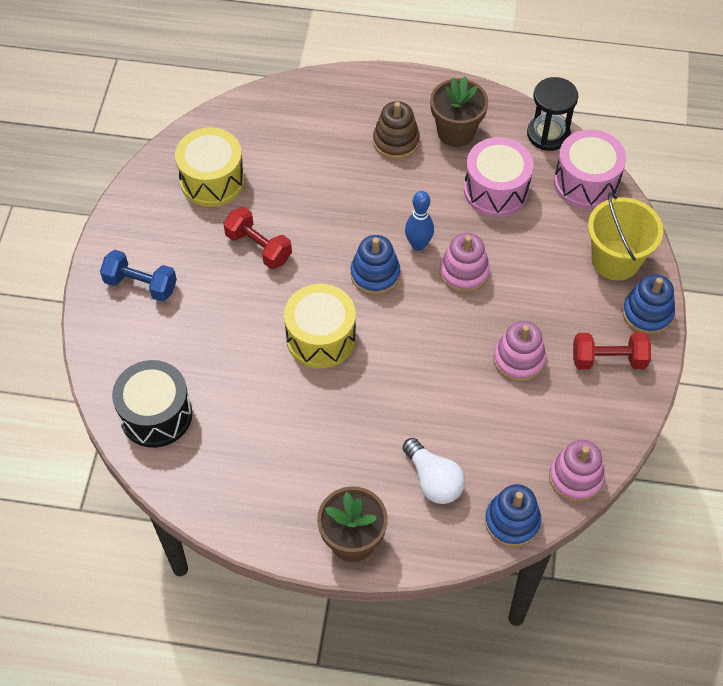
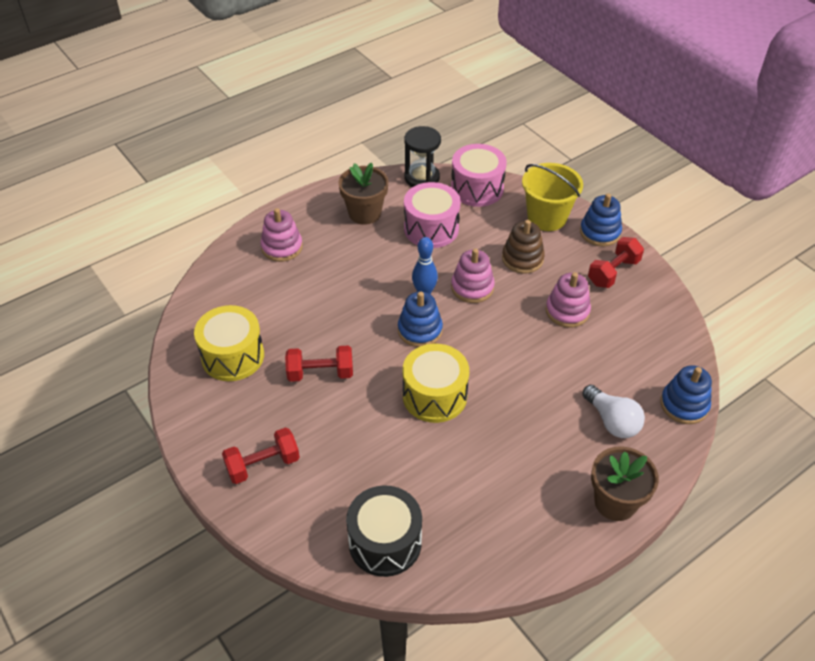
camera: 45 degrees left, 10 degrees down
blue dumbbell [100,250,177,302] -> red dumbbell [222,427,300,484]
brown stacking toy [373,101,420,160] -> brown stacking toy moved to [502,220,545,274]
white light bulb [402,438,465,504] -> white light bulb turned 45 degrees clockwise [582,385,645,438]
pink stacking toy [549,440,605,502] -> pink stacking toy moved to [260,208,303,262]

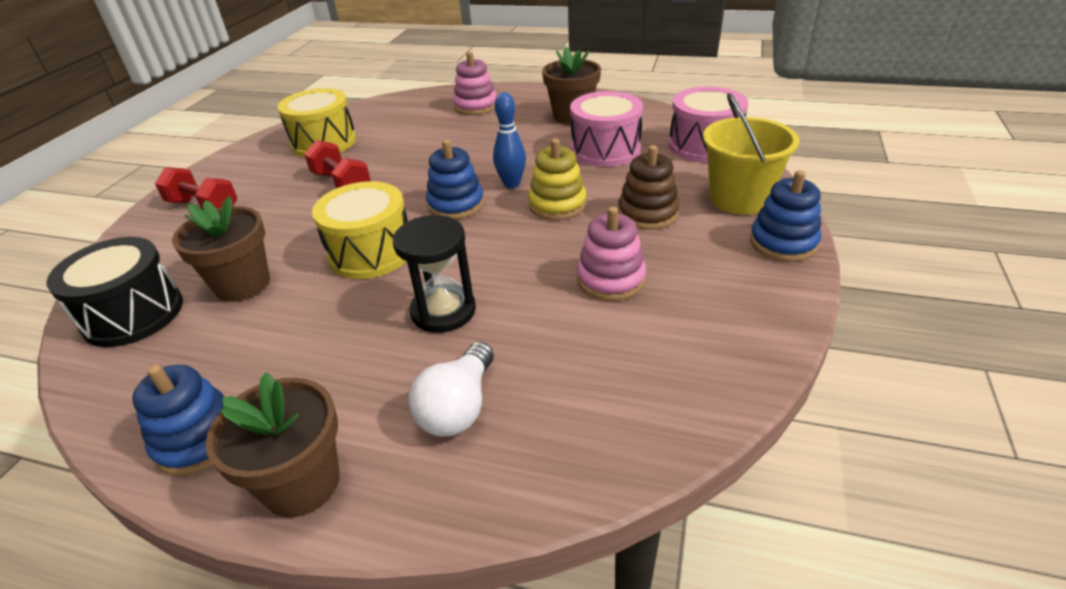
camera: 55 degrees right, 10 degrees down
black hourglass [404,126,441,187] -> black hourglass moved to [393,215,476,333]
pink stacking toy [451,248,495,303] -> yellow stacking toy [528,138,586,220]
red dumbbell [588,237,644,288] -> none
blue stacking toy [660,365,712,424] -> blue stacking toy moved to [132,364,225,476]
none -> brown flower pot [172,196,270,302]

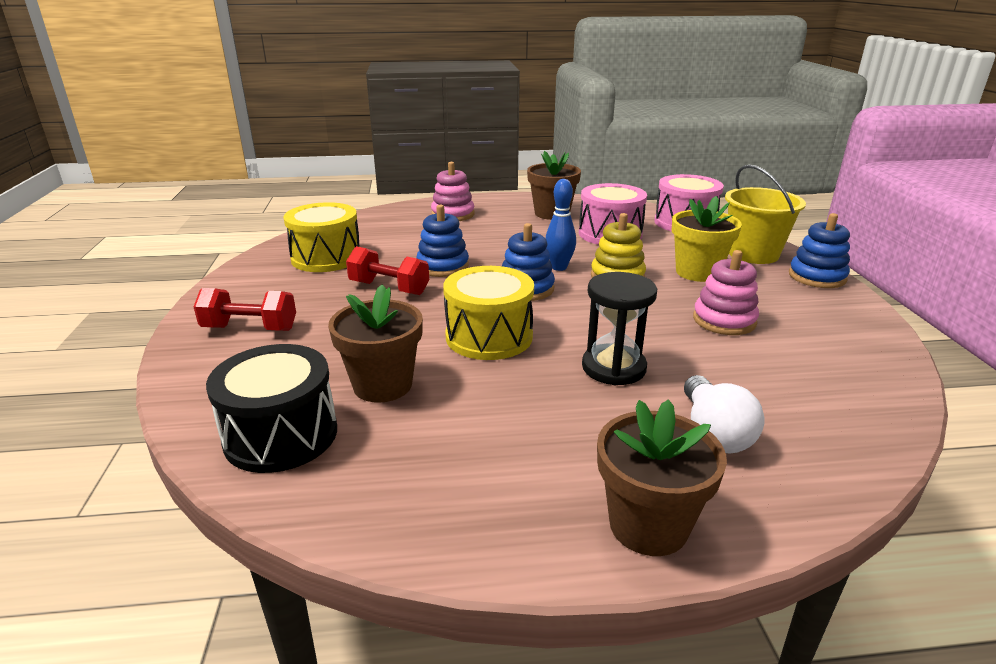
camera: 25 degrees left, 10 degrees down
blue stacking toy [132,364,225,476] -> blue stacking toy moved to [416,205,469,277]
brown stacking toy [618,145,680,230] -> yellow flower pot [671,196,742,282]

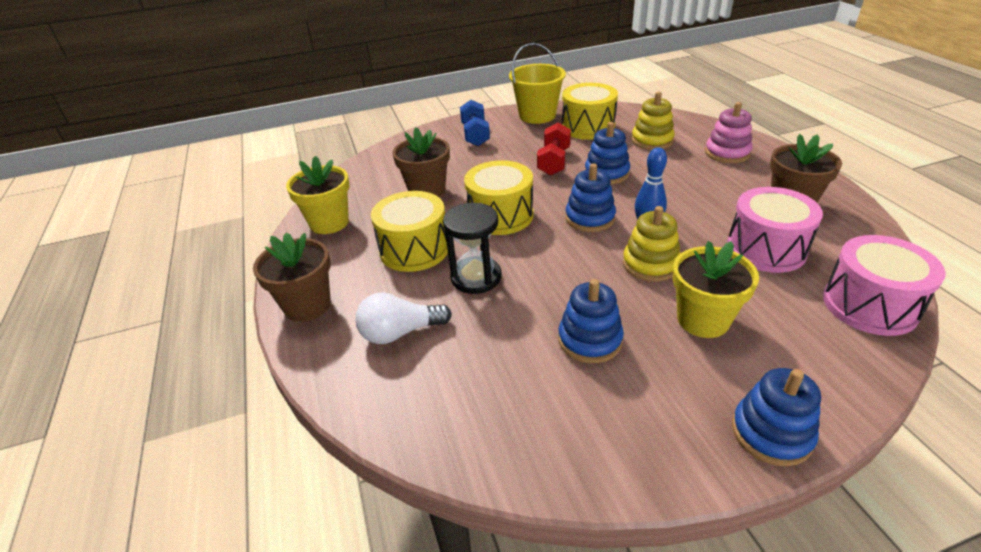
camera: 80 degrees right, 10 degrees up
red dumbbell [194,288,296,331] -> blue dumbbell [460,100,490,146]
black drum [206,344,337,473] -> none
pink stacking toy [693,250,759,335] -> blue stacking toy [558,279,624,363]
yellow bucket [725,164,806,264] -> yellow bucket moved to [509,43,566,124]
none -> yellow flower pot [286,156,349,234]
none -> yellow drum [371,191,448,272]
none -> yellow stacking toy [631,92,675,150]

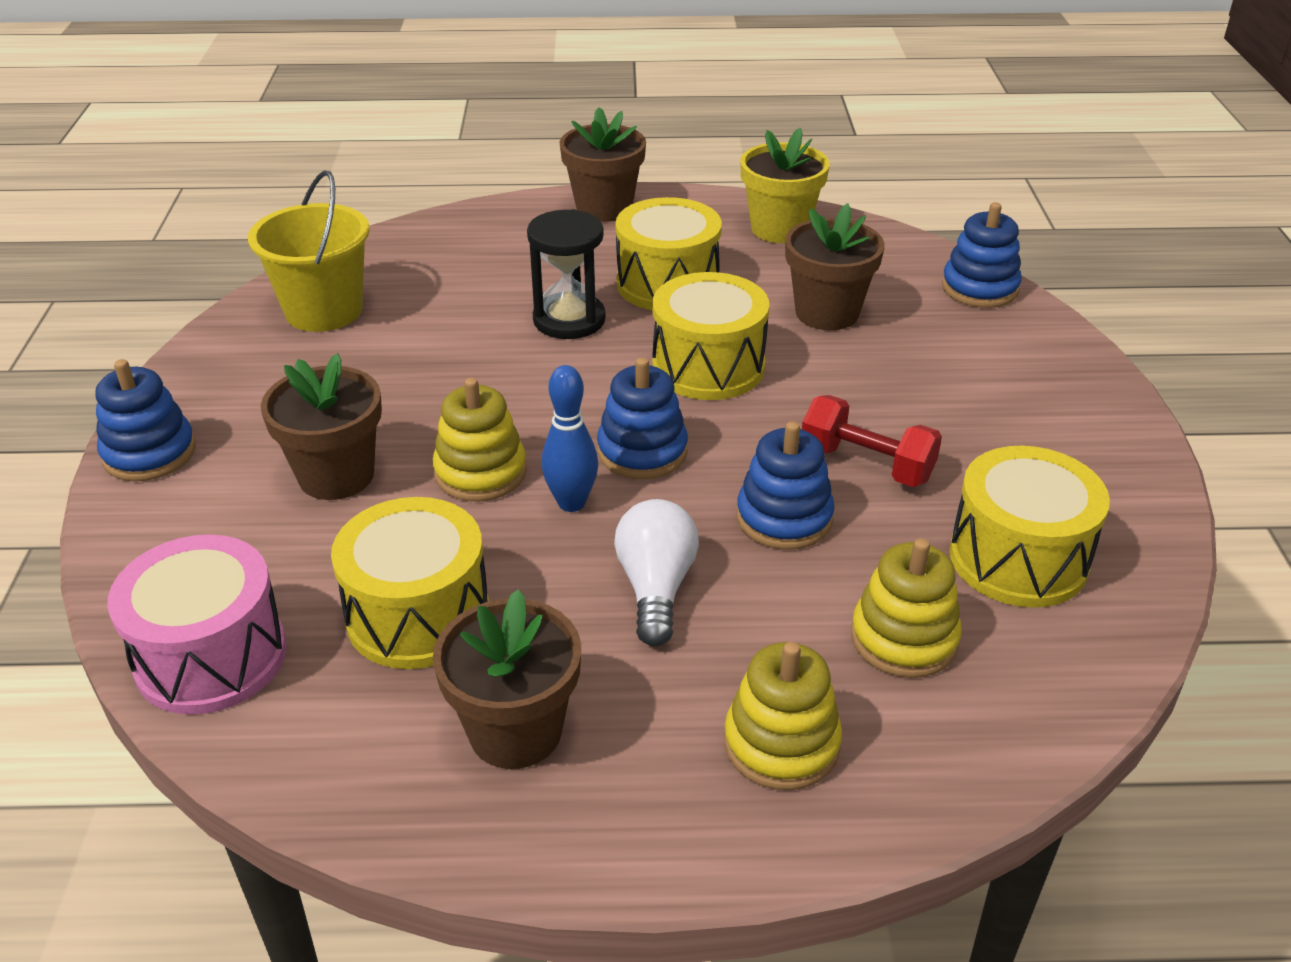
camera: 105 degrees right, 0 degrees up
white light bulb [355,292,452,344] -> white light bulb moved to [614,499,699,646]
blue dumbbell [460,100,490,146] -> none
yellow bucket [509,43,566,124] -> yellow bucket moved to [248,170,370,332]
blue stacking toy [558,279,624,363] -> blue stacking toy moved to [942,202,1022,308]
yellow flower pot [672,241,759,338] -> brown flower pot [261,353,382,500]
pink stacking toy [705,102,752,163] -> yellow stacking toy [724,642,842,790]
pink drum [727,187,823,273] -> yellow drum [331,497,489,669]

